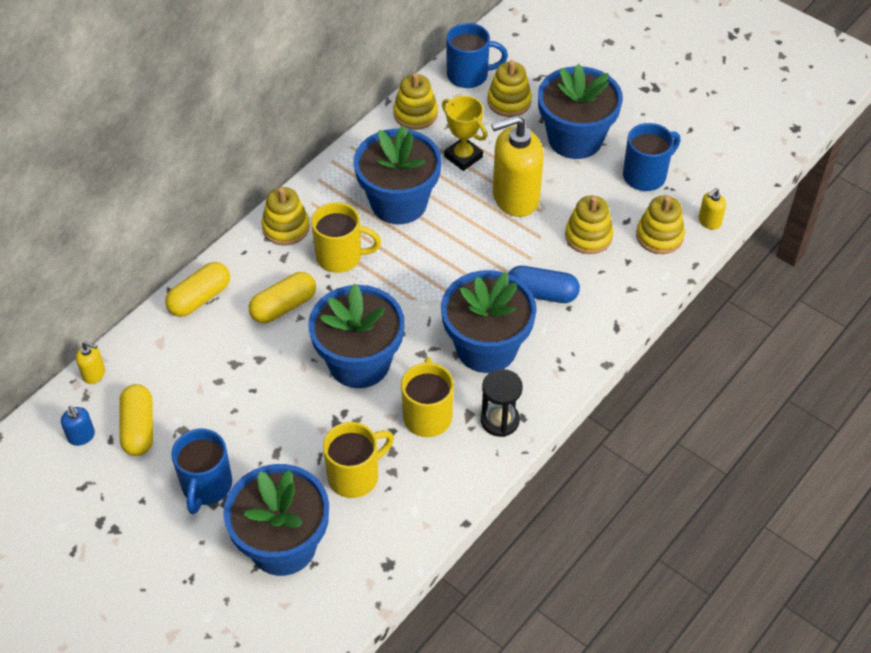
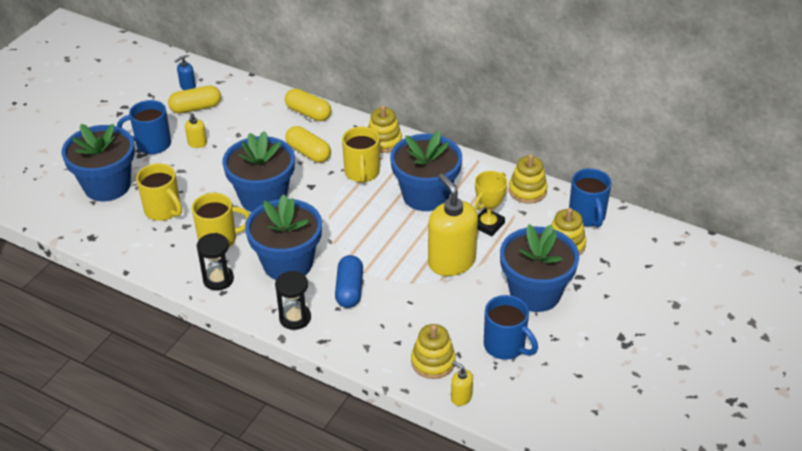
camera: 80 degrees right, 10 degrees down
yellow soap dispenser [76,341,105,384] -> yellow soap dispenser moved to [185,113,207,148]
yellow stacking toy [565,196,613,254] -> none
none -> black hourglass [275,271,311,330]

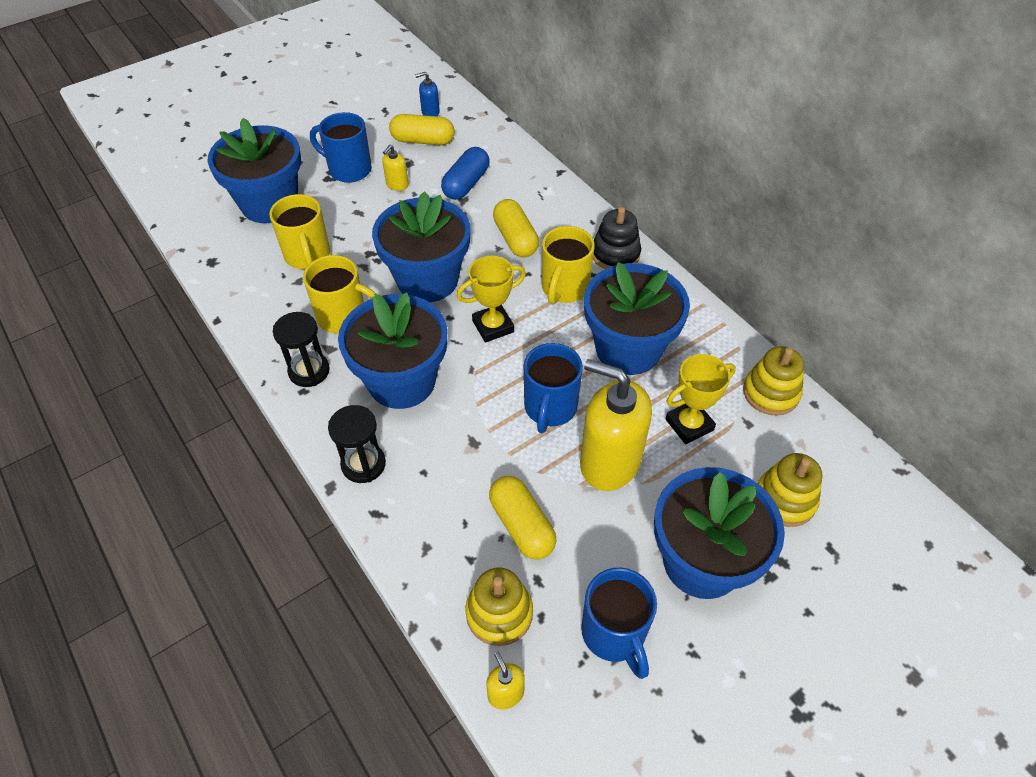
camera: 25 degrees right, 10 degrees up
yellow capsule [285,88,331,121] -> yellow capsule moved to [489,476,556,559]
blue capsule [335,255,363,308] -> blue capsule moved to [441,147,490,200]
yellow stacking toy [368,105,402,153] -> black stacking toy [593,207,641,269]
yellow soap dispenser [428,174,478,276] -> yellow soap dispenser turned 60 degrees counterclockwise [580,359,652,491]
blue mug [569,168,611,228] -> blue mug moved to [524,343,583,433]
none -> yellow trophy [457,256,526,343]

